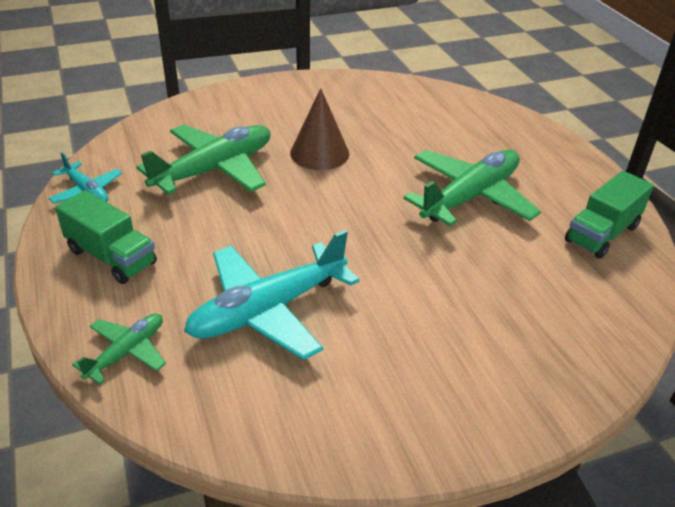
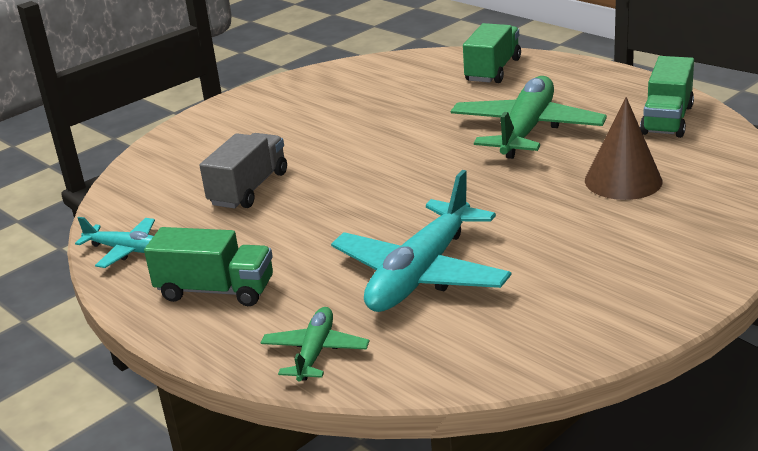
camera: 20 degrees left, 10 degrees down
green plane [136,125,270,195] -> grey truck [200,133,287,209]
brown cone [290,88,349,170] -> brown cone moved to [585,97,663,200]
none -> green truck [463,23,521,83]

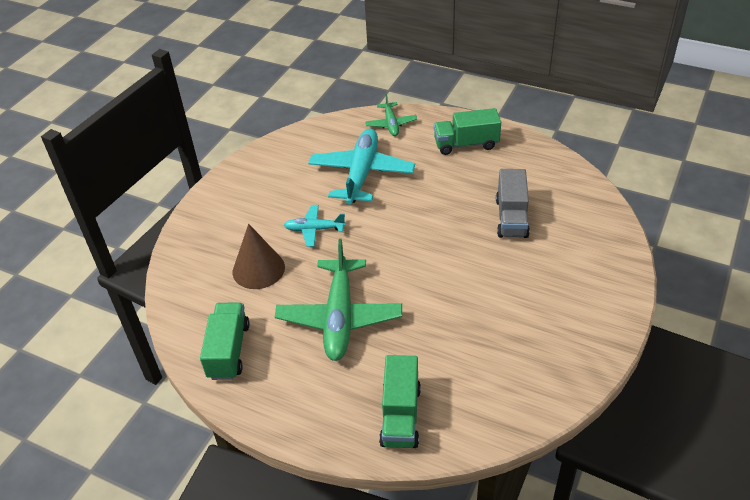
camera: 160 degrees right, 15 degrees up
turquoise plane [75,217,155,268] -> turquoise plane moved to [284,205,346,247]

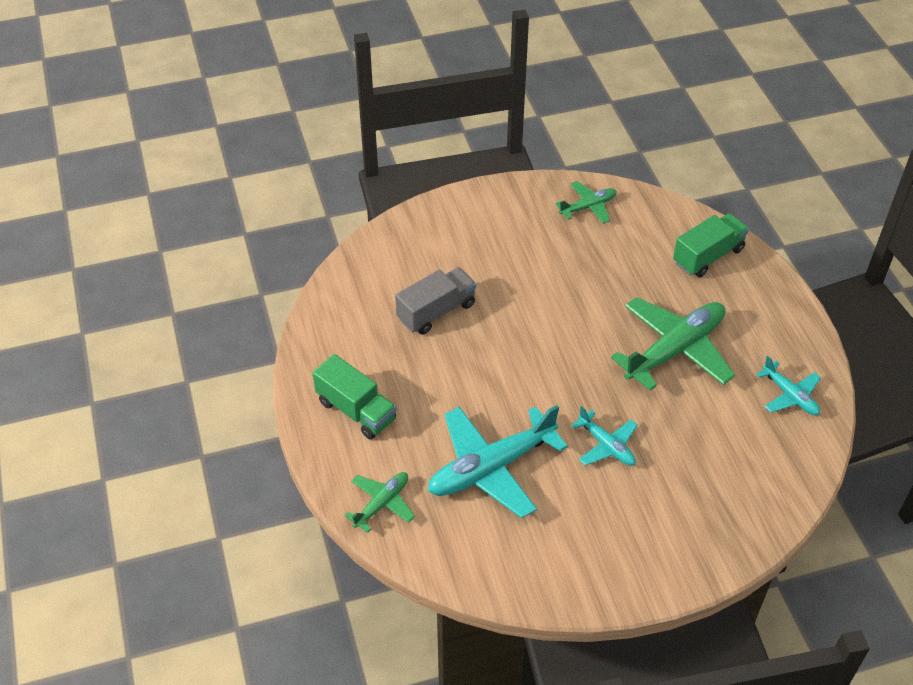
camera: 135 degrees left, 5 degrees up
green truck [200,302,250,380] -> turquoise plane [756,356,821,415]
brown cone [233,224,285,289] -> none
none -> green plane [555,181,617,224]

